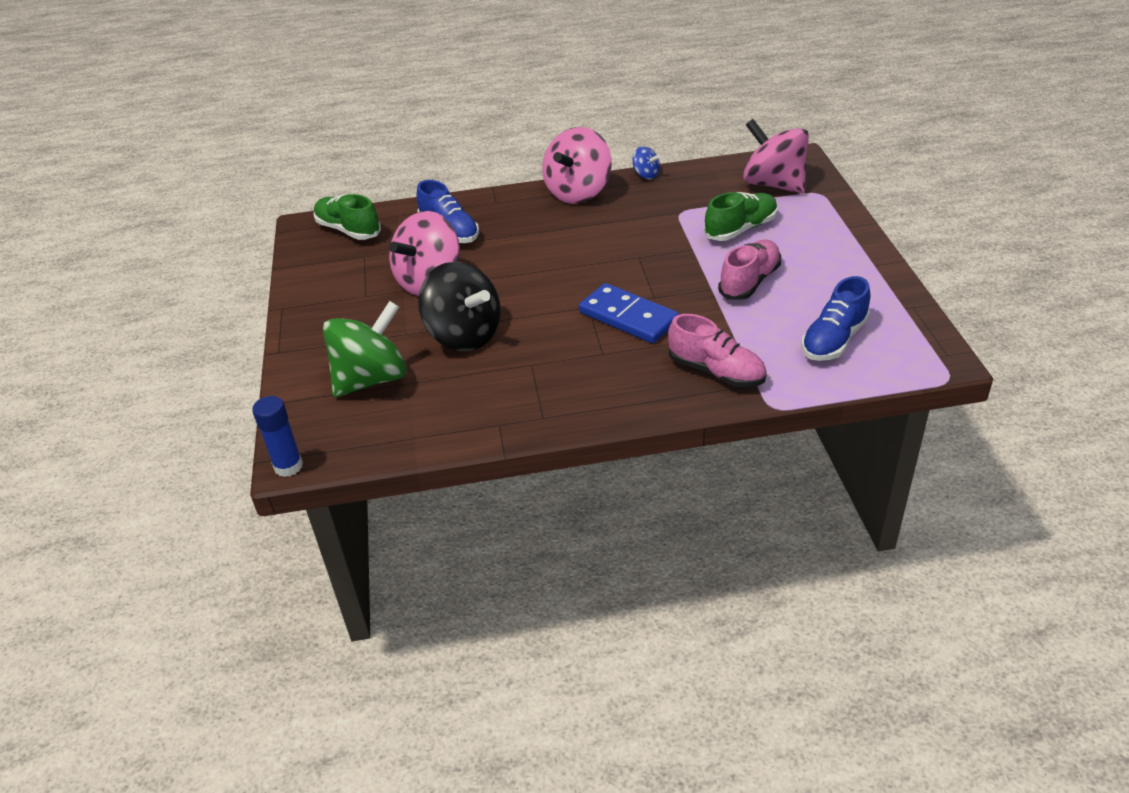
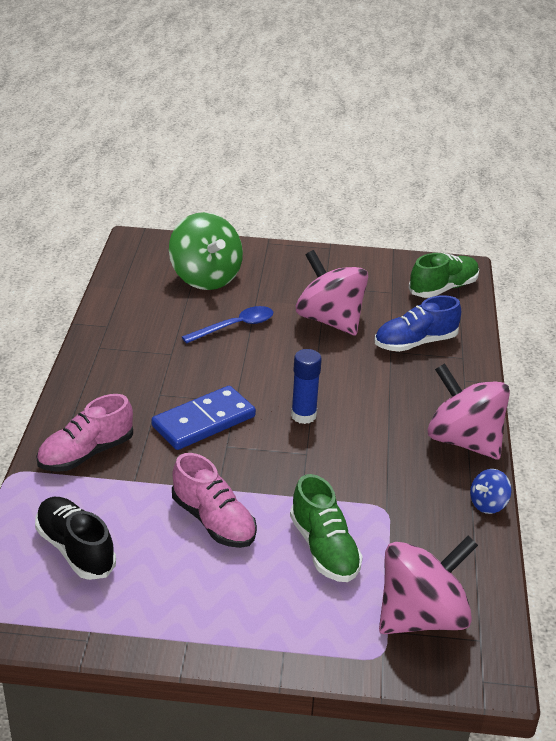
camera: 100 degrees right, 5 degrees down
blue glue stick [252,396,303,477] -> blue glue stick moved to [291,349,322,424]
black spinning top [418,262,501,351] -> blue spoon [182,306,273,343]
blue shoe [801,276,870,361] -> black shoe [35,497,116,580]

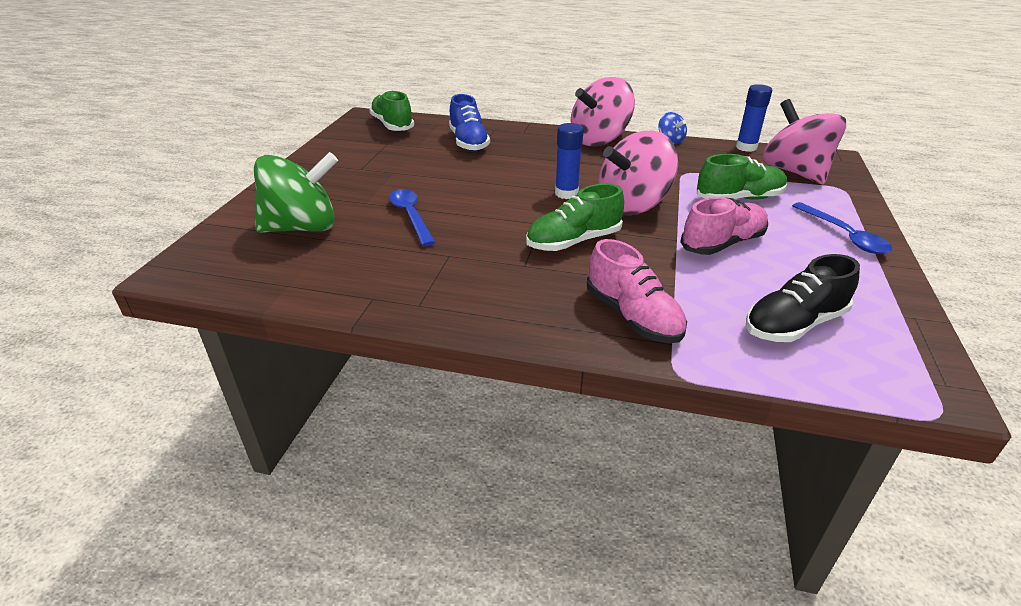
camera: 80 degrees left, 0 degrees up
blue domino [151,386,256,450] -> green shoe [526,183,624,251]
pink spinning top [296,250,368,336] -> pink spinning top moved to [598,131,678,215]
none -> blue glue stick [736,84,772,152]
none -> blue spoon [792,202,892,254]

